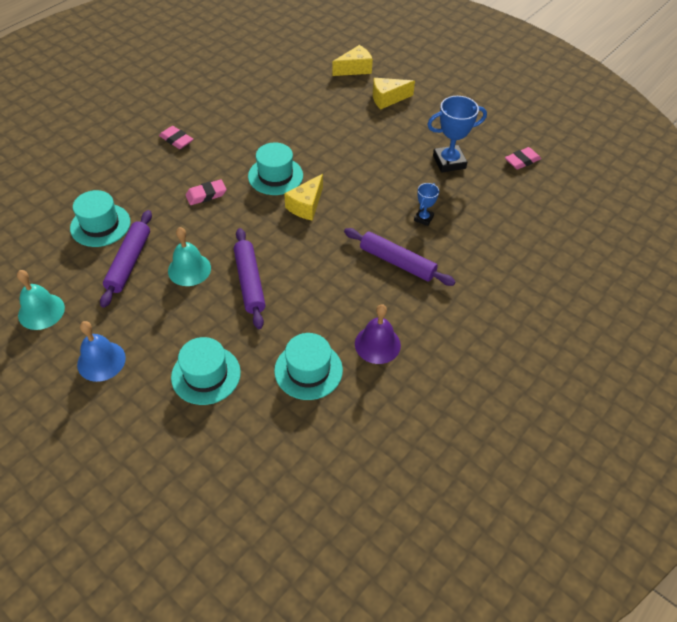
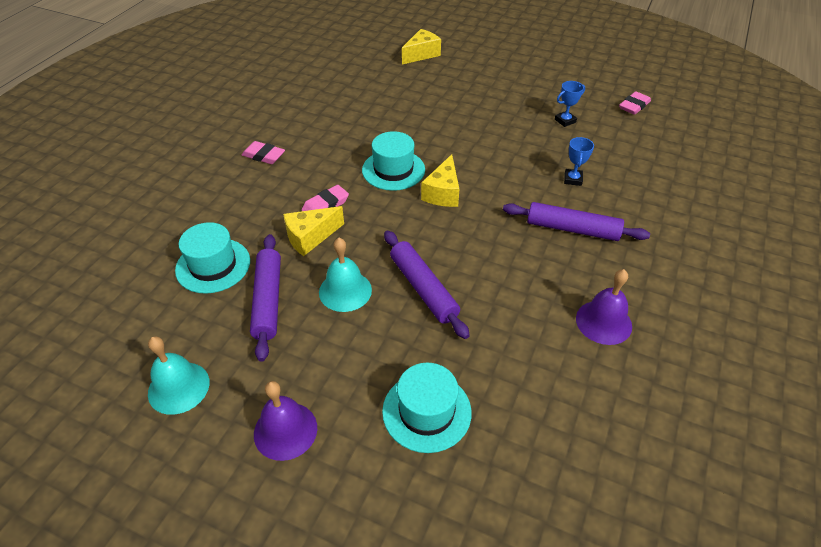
camera: 15 degrees left, 5 degrees down
blue bell [77,321,126,382] -> purple bell [254,381,317,461]
turquoise hat [274,333,343,400] -> none
yellow cheese [373,78,415,109] -> yellow cheese moved to [283,206,344,256]
blue trophy [427,96,487,173] -> blue trophy [555,81,585,127], size x0.54

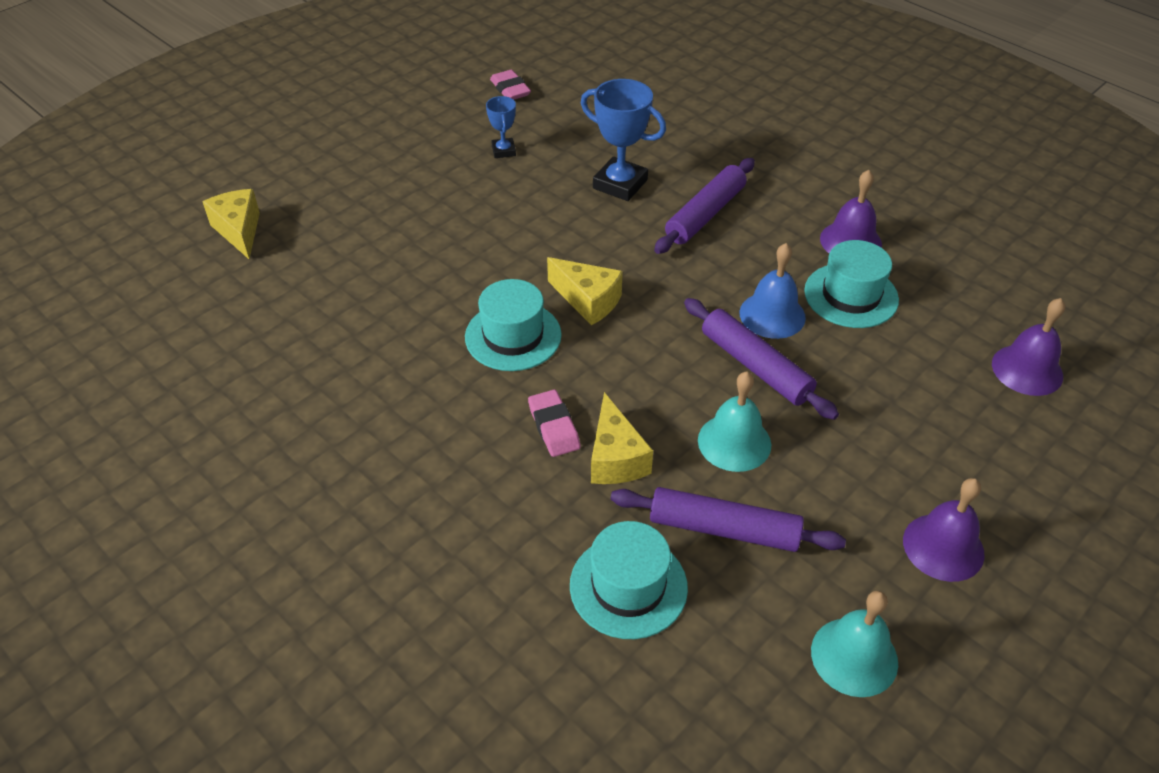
camera: 70 degrees left, 0 degrees up
pink eraser [242,141,285,164] -> none
turquoise hat [382,363,472,453] -> turquoise hat moved to [804,240,899,328]
purple rolling pin [384,230,470,339] -> purple rolling pin turned 60 degrees clockwise [684,298,839,420]
blue trophy [564,137,594,186] -> blue trophy [581,79,666,201], size x1.84
none -> blue bell [739,243,806,339]
none -> purple bell [992,298,1065,396]

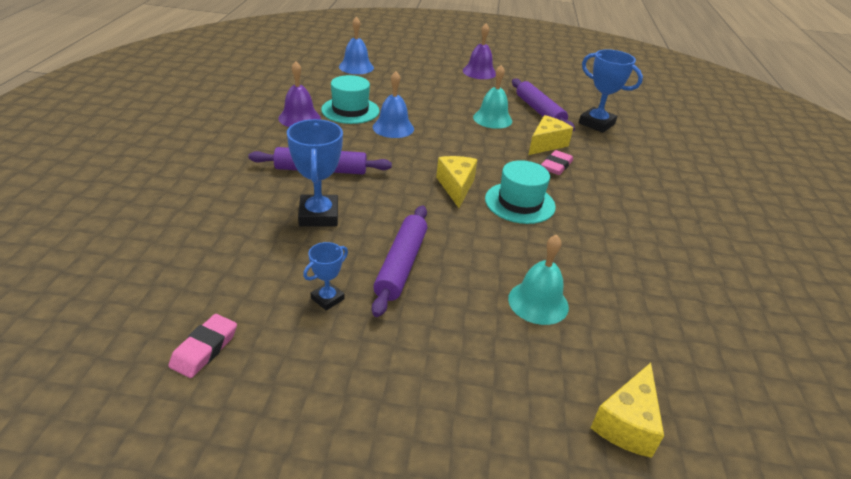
camera: 130 degrees left, 10 degrees down
turquoise hat [570,521,688,639] -> blue trophy [579,49,643,133]
purple rolling pin [684,298,839,420] -> purple rolling pin moved to [372,206,427,317]
turquoise bell [811,591,898,697] -> turquoise bell moved to [508,235,569,325]
purple bell [992,298,1065,396] -> blue bell [339,17,374,74]

